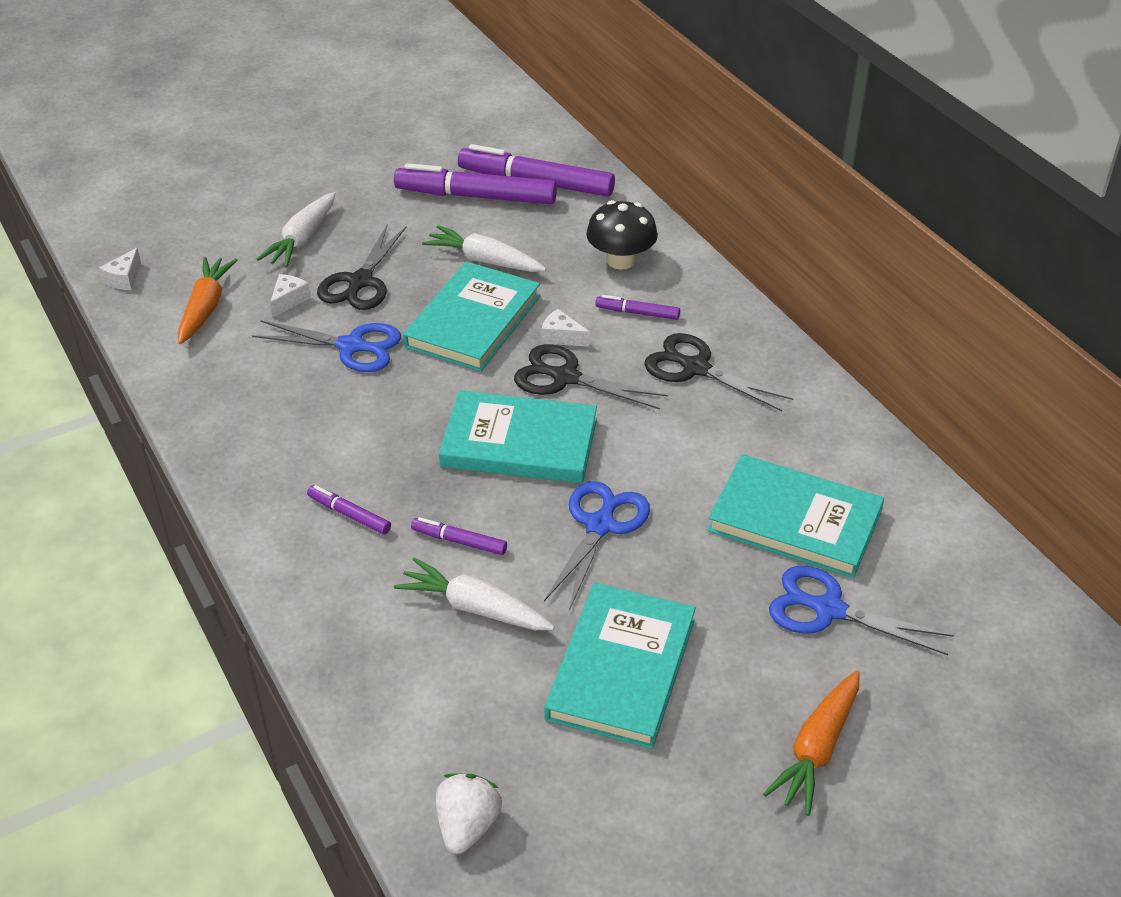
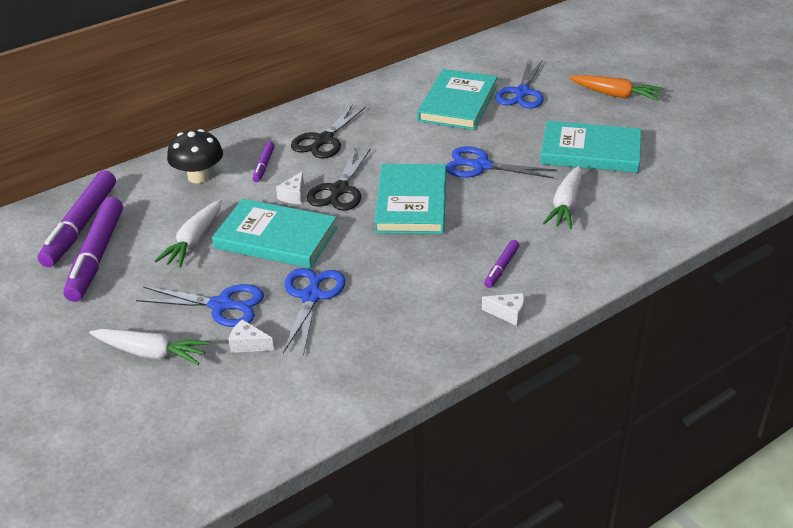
camera: 95 degrees left, 5 degrees down
white cheese [99,248,141,290] -> white cheese moved to [482,293,524,326]
orange carrot [178,257,238,344] -> none
black scissors [317,224,406,310] -> blue scissors [136,284,264,327]
purple marker [411,517,507,555] -> none
white strawberry [436,774,502,854] -> none

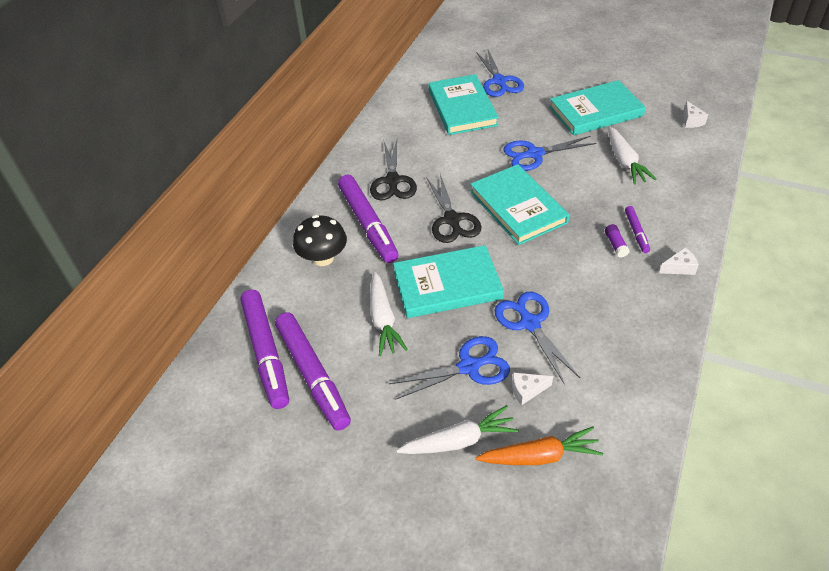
camera: 30 degrees left, 10 degrees up
purple marker [253,142,274,182] -> purple marker [338,175,399,263], size x2.11
white cheese [276,171,304,204] -> white cheese moved to [684,101,708,128]
orange carrot [569,75,663,101] -> orange carrot moved to [476,426,603,465]
none -> purple glue stick [605,224,630,258]

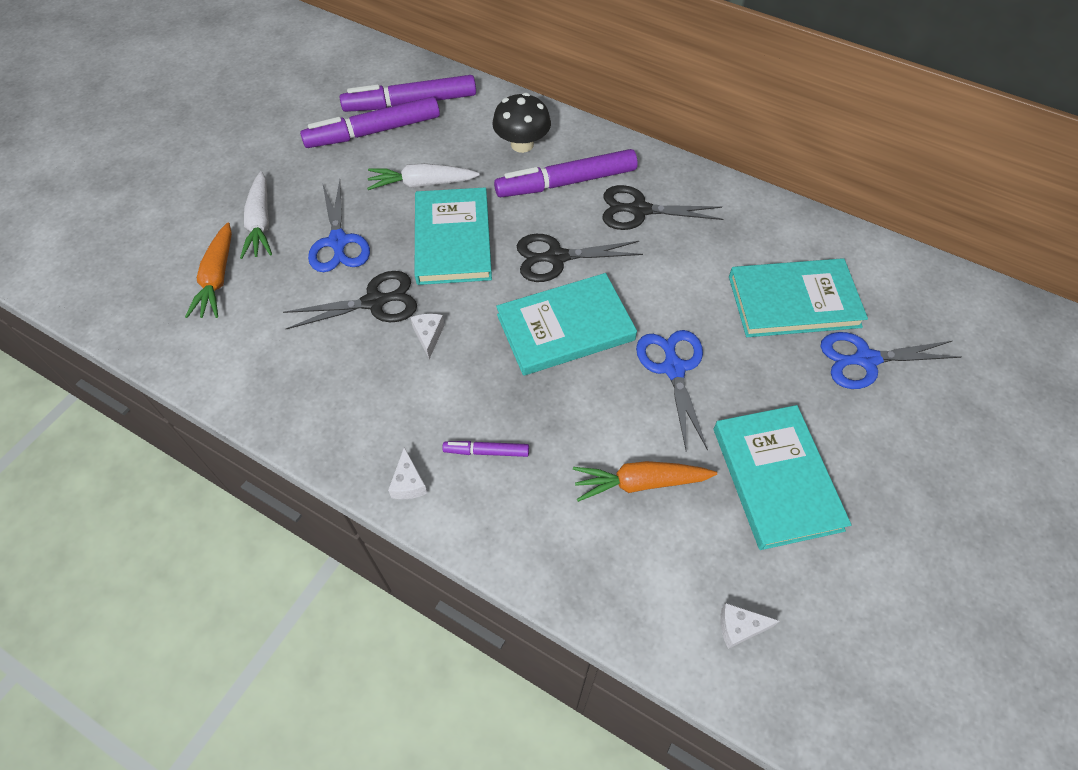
camera: 95 degrees right, 10 degrees up
blue scissors [494,292,580,384] -> black scissors [283,271,417,329]
white cheese [512,372,553,406] -> white cheese moved to [410,314,444,359]
purple glue stick [605,224,630,258] -> none
white carrot [608,126,656,184] -> orange carrot [573,461,717,502]

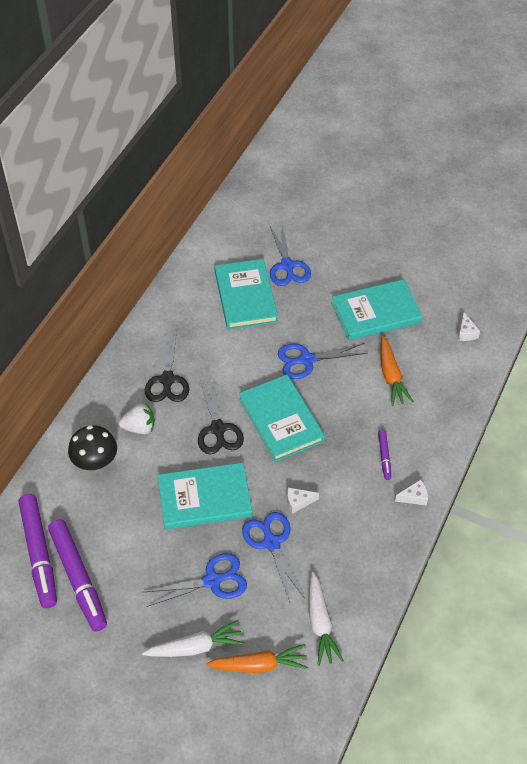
camera: 95 degrees left, 5 degrees down
black scissors [283,271,417,329] -> blue scissors [242,512,305,602]
white carrot [367,163,480,190] -> white carrot moved to [309,572,344,666]
purple marker [494,149,638,197] -> white strawberry [119,404,155,434]

